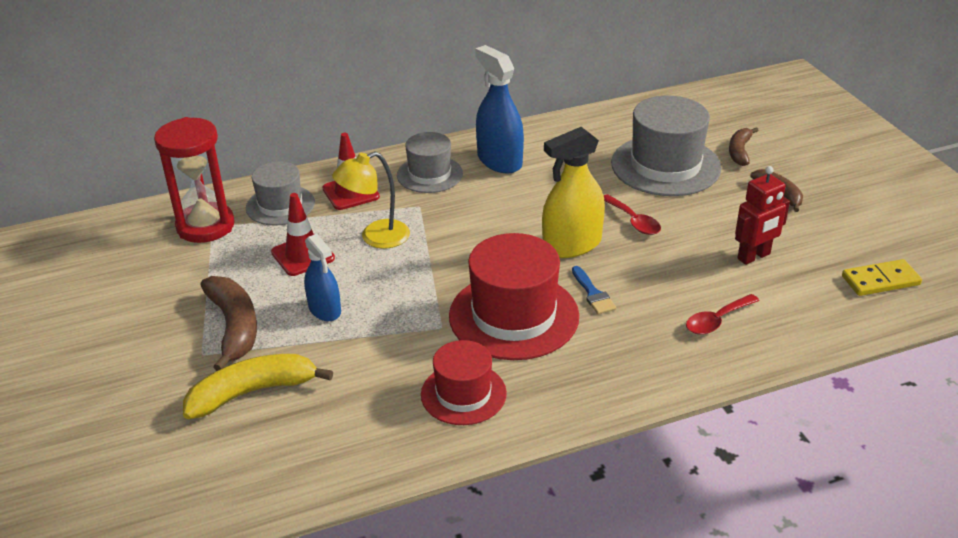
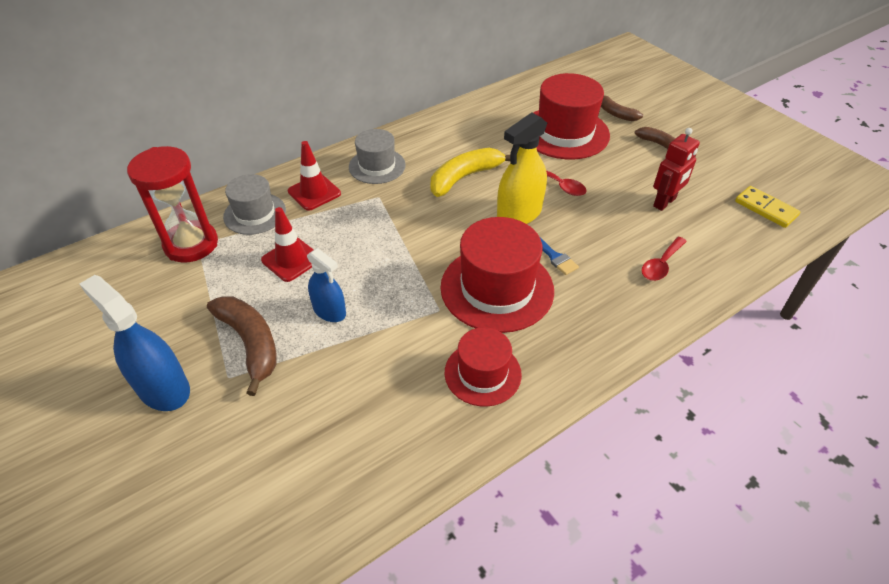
camera: 15 degrees left, 10 degrees up
yellow banana [183,354,333,419] -> yellow banana moved to [431,148,510,197]
yellow lamp [332,152,410,249] -> none
blue spray bottle [475,45,524,174] -> blue spray bottle moved to [80,275,190,411]
grey hat [611,96,721,196] -> red hat [533,73,610,159]
brown banana [729,127,759,166] -> brown banana turned 45 degrees counterclockwise [601,95,643,121]
yellow domino [842,259,922,296] -> yellow domino turned 75 degrees clockwise [735,186,800,228]

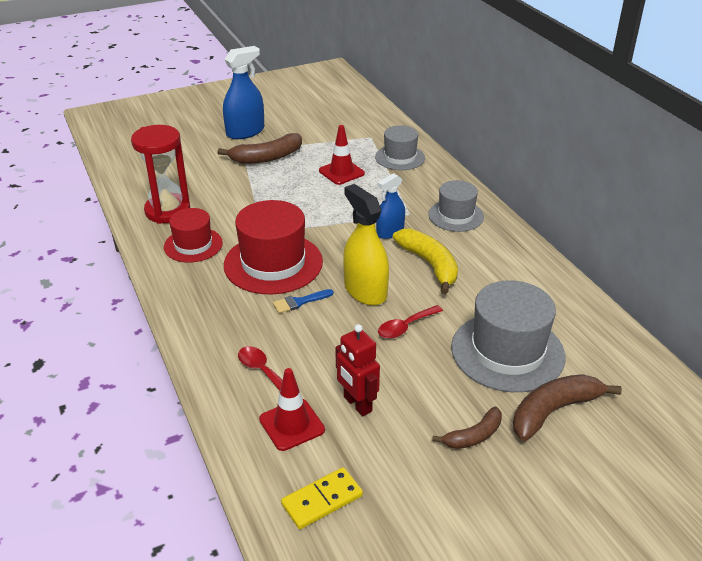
camera: 100 degrees right, 10 degrees down
red hourglass [127,146,218,263] -> red hourglass moved to [131,125,190,224]
red traffic cone [288,141,341,211] -> red traffic cone moved to [259,368,325,451]
blue spray bottle [307,248,346,322] -> blue spray bottle moved to [376,173,405,239]
red hat [533,73,610,159] -> grey hat [451,280,566,392]
brown banana [601,95,643,121] -> brown banana [513,374,622,441], size x1.64

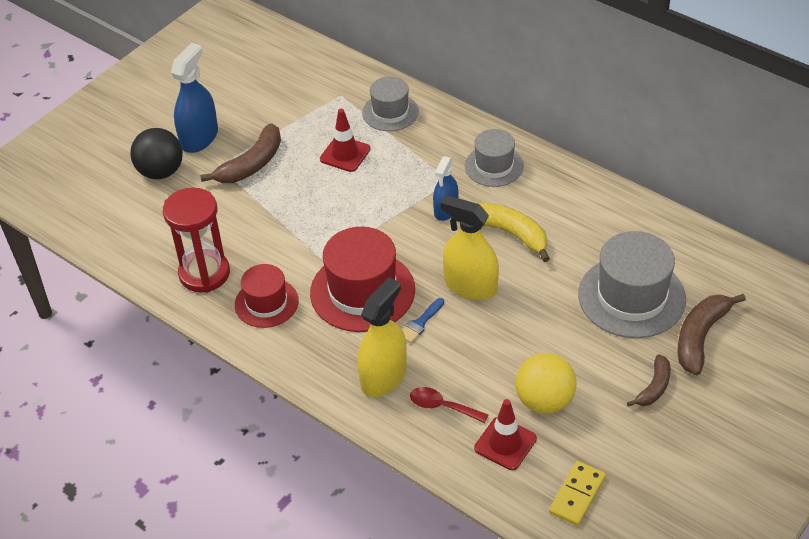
camera: 25 degrees left, 10 degrees up
red robot [335,324,380,416] -> yellow ball [516,353,576,414]
red spoon [378,305,443,339] -> none
none -> black ball [130,128,183,179]
none -> yellow spray bottle [357,277,407,397]

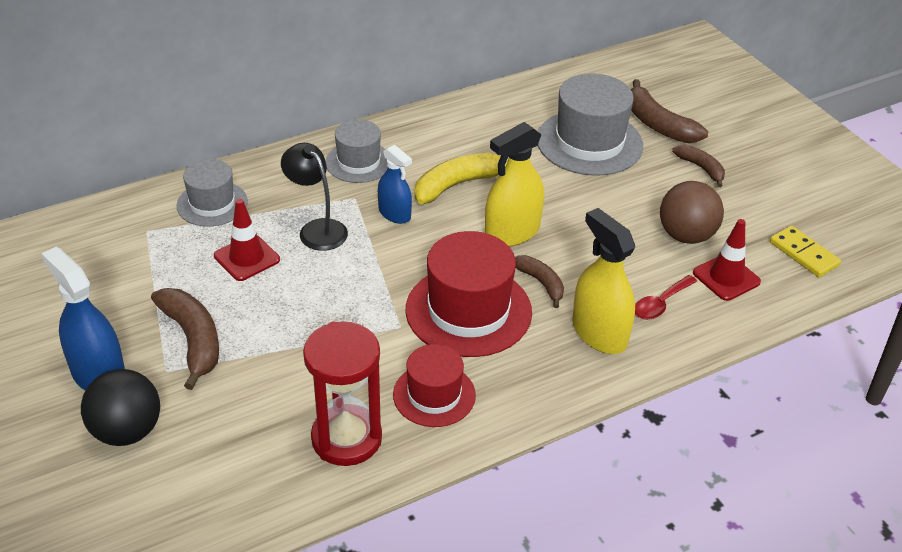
camera: 70 degrees left, 5 degrees down
blue brush [402,298,444,343] -> brown banana [515,255,564,308]
yellow ball [516,353,576,414] -> brown ball [660,181,724,244]
none -> black lamp [281,143,348,251]

